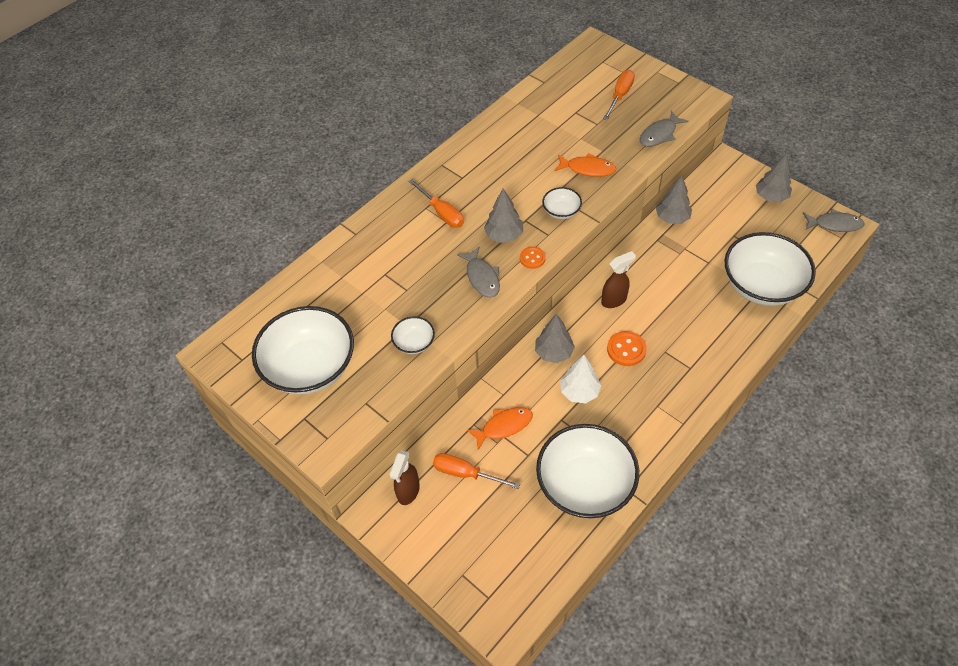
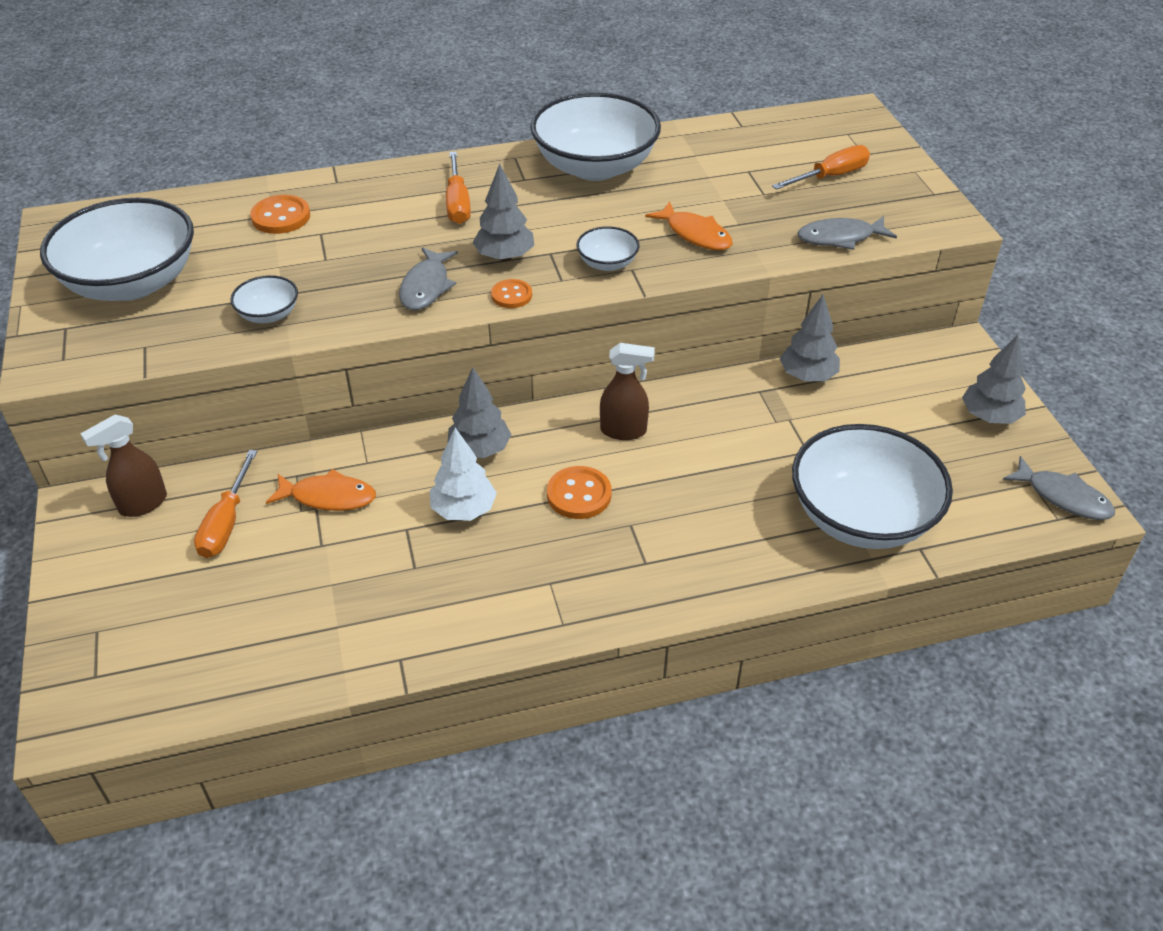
camera: 30 degrees right, 10 degrees down
orange screwdriver [433,453,520,489] -> orange screwdriver turned 135 degrees counterclockwise [194,450,257,558]
white bowl [536,424,639,518] -> white bowl moved to [530,92,661,181]
none -> orange button [250,195,310,234]

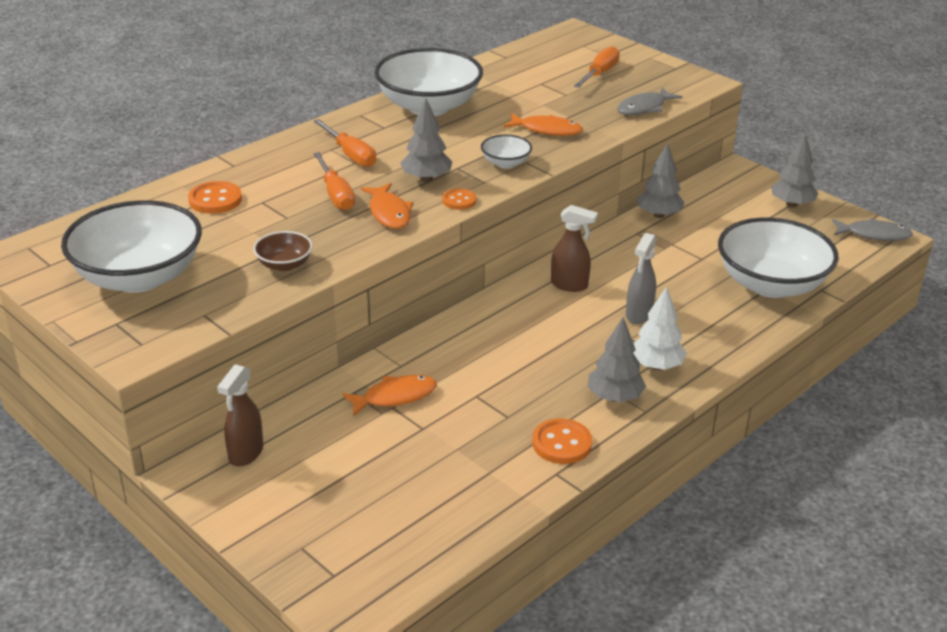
camera: 30 degrees left, 10 degrees down
orange screwdriver [194,450,257,558] -> orange screwdriver moved to [313,152,355,211]
white bowl [230,275,298,323] -> brown bowl [253,231,313,271]
grey fish [399,247,458,310] -> orange fish [361,183,413,229]
white tree [430,428,497,521] -> white tree moved to [634,286,687,370]
grey tree [448,367,512,458] -> grey tree moved to [588,317,646,402]
orange button [547,466,612,519] -> orange button moved to [532,418,592,464]
brown spray bottle [600,343,655,440] -> brown spray bottle turned 45 degrees clockwise [551,205,598,292]
none -> grey spray bottle [626,233,657,324]

